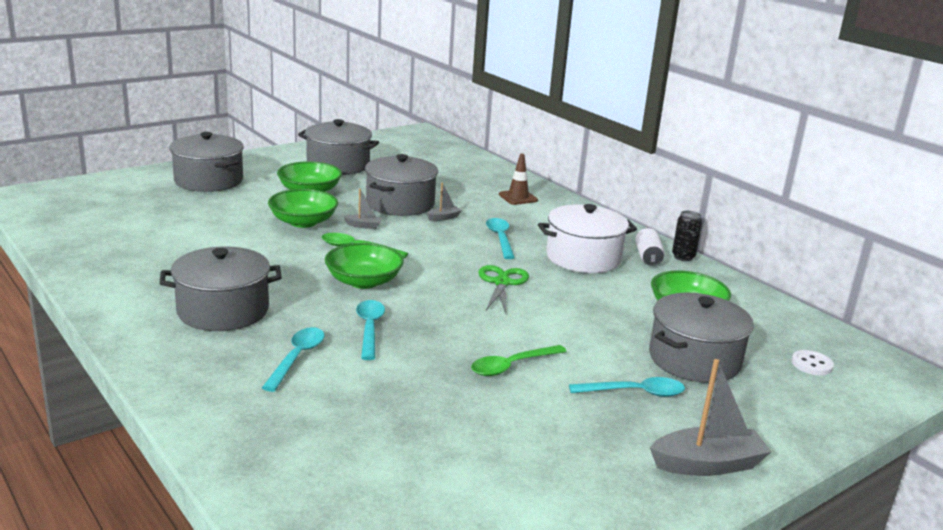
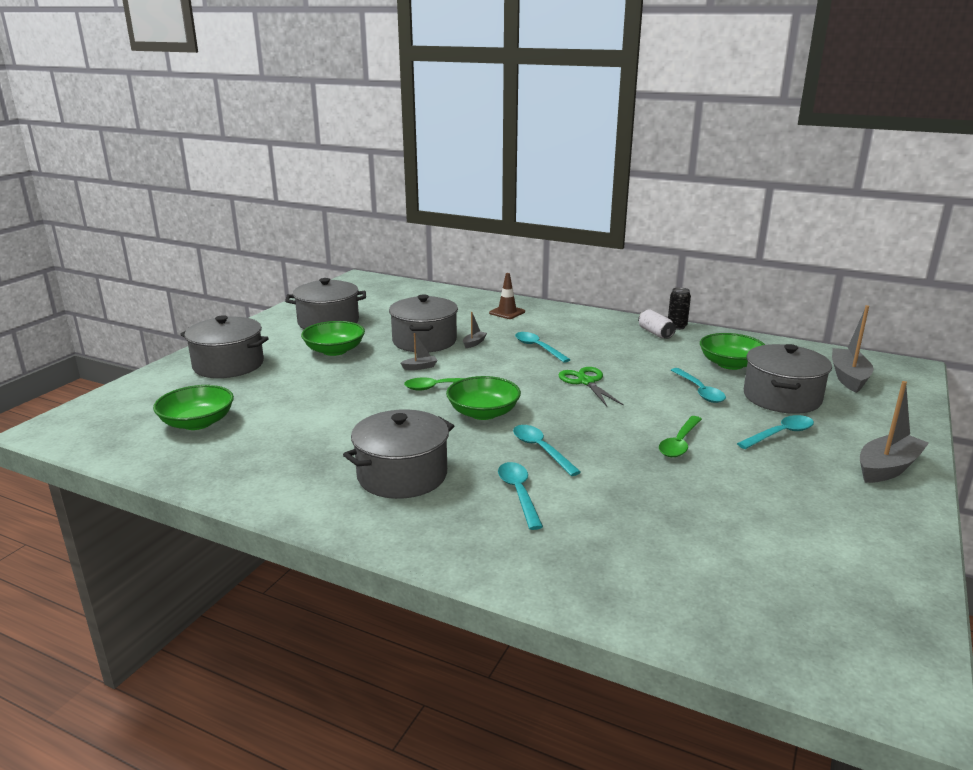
camera: 25 degrees left, 0 degrees up
green bowl [268,189,338,228] -> green bowl moved to [153,385,234,430]
white pot [538,204,637,273] -> none
white button [792,350,834,375] -> grey boat [832,305,873,393]
none -> turquoise spoon [671,368,726,403]

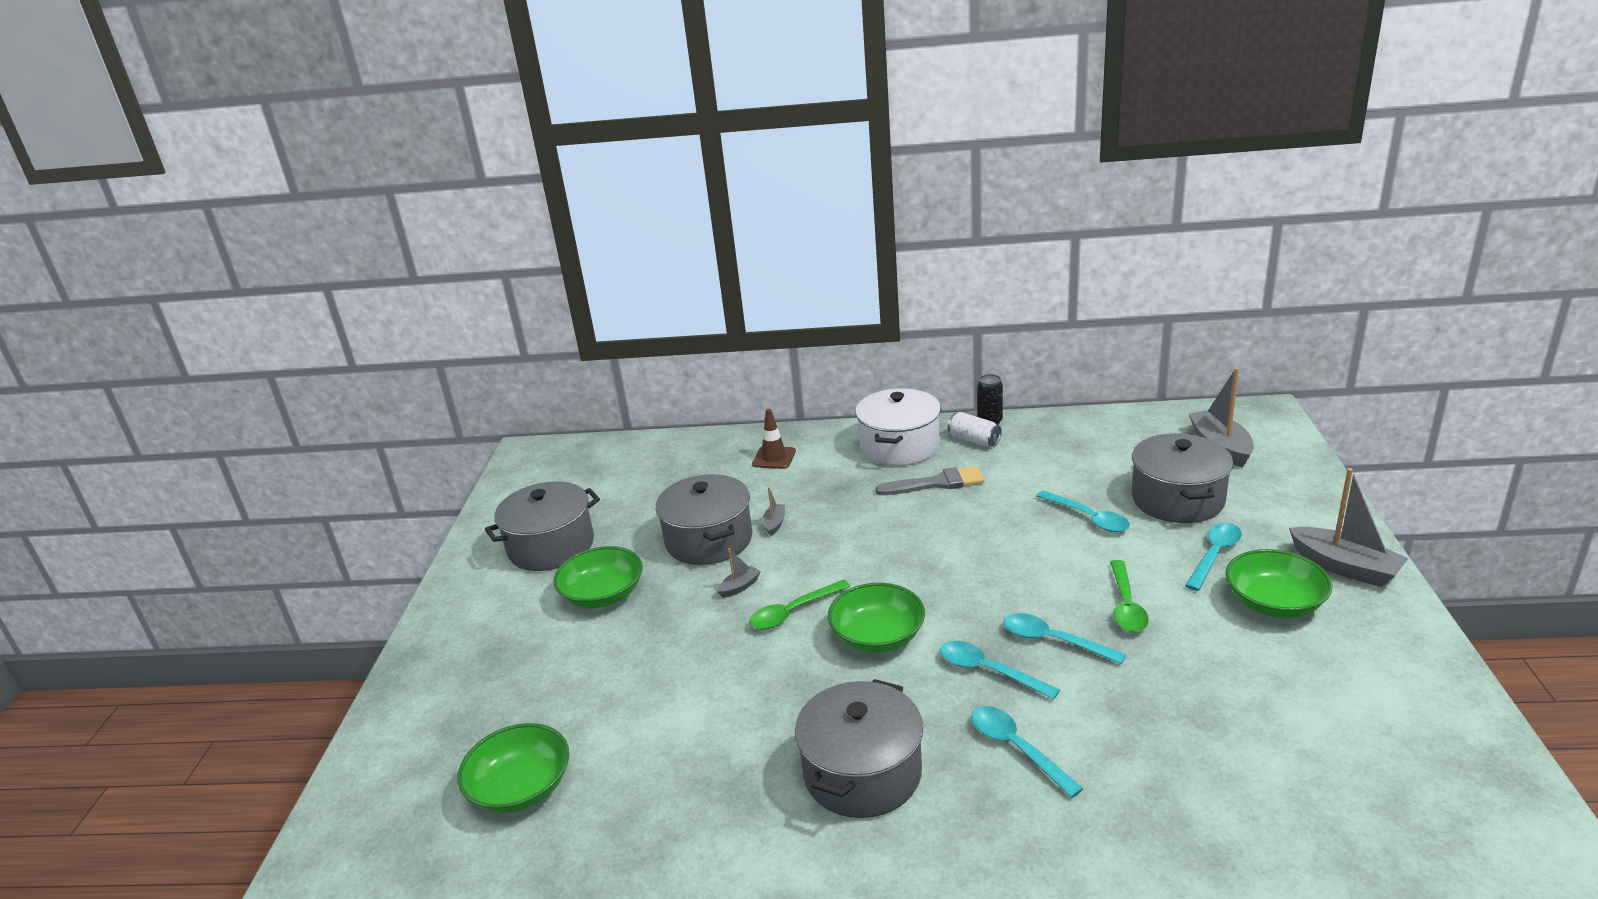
camera: 20 degrees left, 5 degrees up
grey pot [180,315,269,378] -> none
turquoise spoon [515,332,571,363] -> turquoise spoon moved to [1003,613,1126,664]
green scissors [558,367,624,407] -> none
green bowl [700,333,765,370] -> green bowl moved to [1225,549,1332,618]
grey boat [860,381,929,483] -> grey boat turned 105 degrees clockwise [1289,468,1409,587]
none -> white pot [855,388,941,466]
none -> grey brush [875,466,985,495]

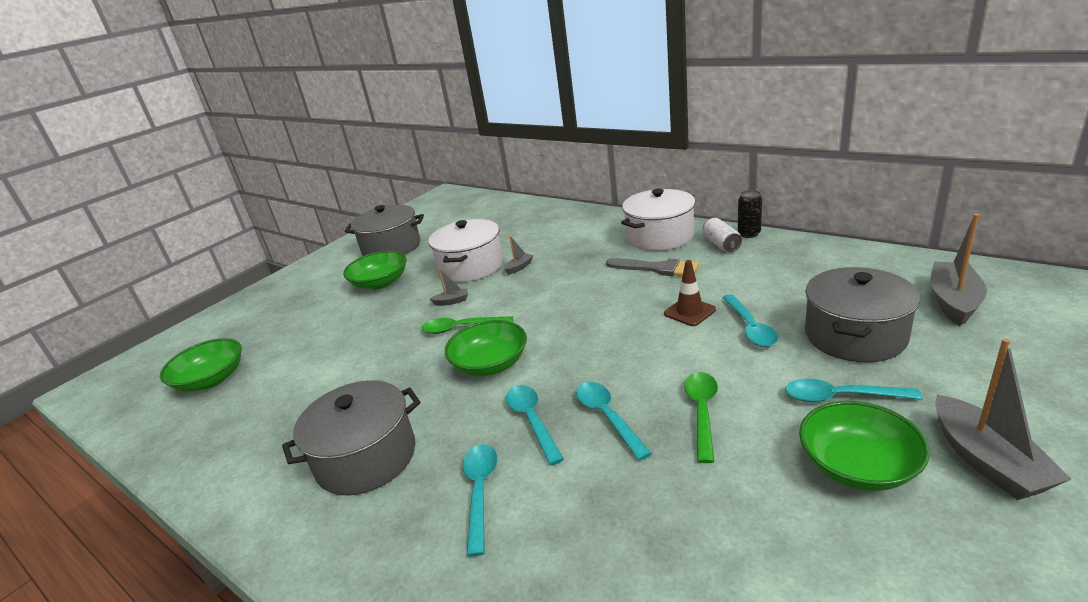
camera: 35 degrees right, 0 degrees up
grey pot [656,474,752,565] -> white pot [429,219,503,282]
brown traffic cone [752,409,796,469] -> brown traffic cone moved to [664,260,716,326]
green spoon [1110,560,1149,633] -> green spoon turned 150 degrees clockwise [684,372,718,463]
turquoise spoon [1185,523,1242,591] -> turquoise spoon turned 150 degrees counterclockwise [785,379,922,402]

